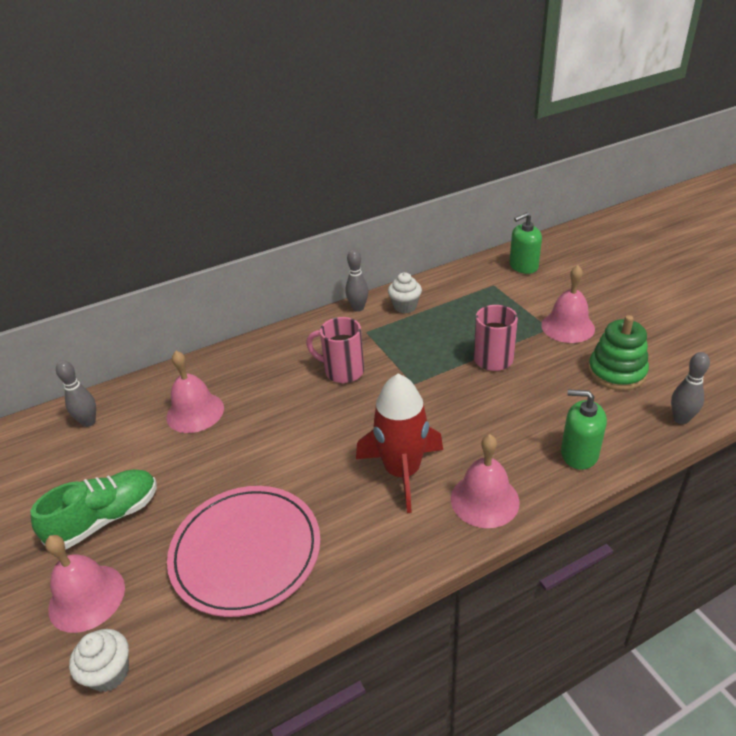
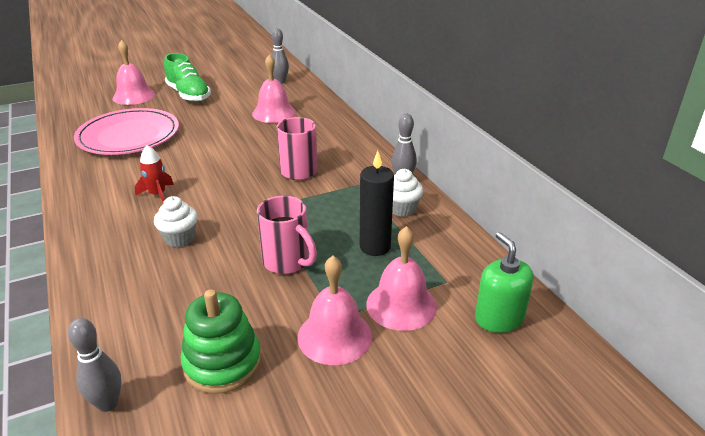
camera: 90 degrees right, 5 degrees down
white cupcake [69,629,129,692] -> white cupcake moved to [154,196,198,247]
red rocket [356,374,443,513] -> red rocket [135,145,174,202], size x0.51
pink bell [451,434,520,528] -> pink bell moved to [366,226,437,331]
green soap dispenser [561,389,607,470] -> none
none -> black candle [360,151,394,256]

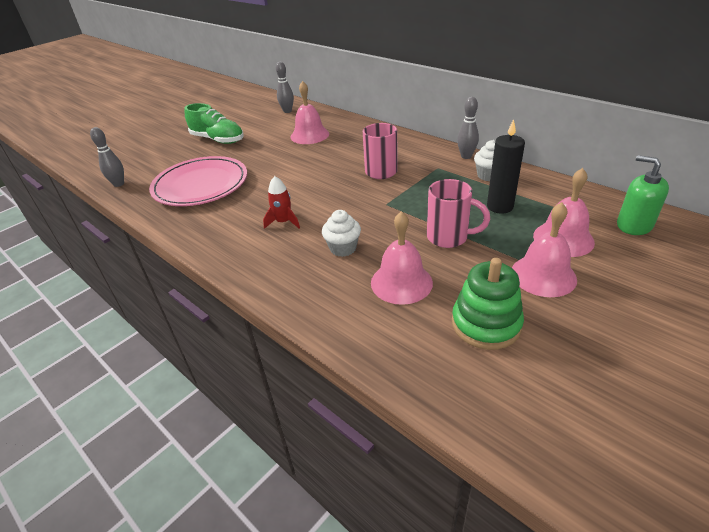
camera: 20 degrees left, 5 degrees up
grey bowling pin [68,318,121,412] -> grey bowling pin moved to [90,127,124,187]
pink bell [112,40,155,105] -> pink bell moved to [371,211,433,305]

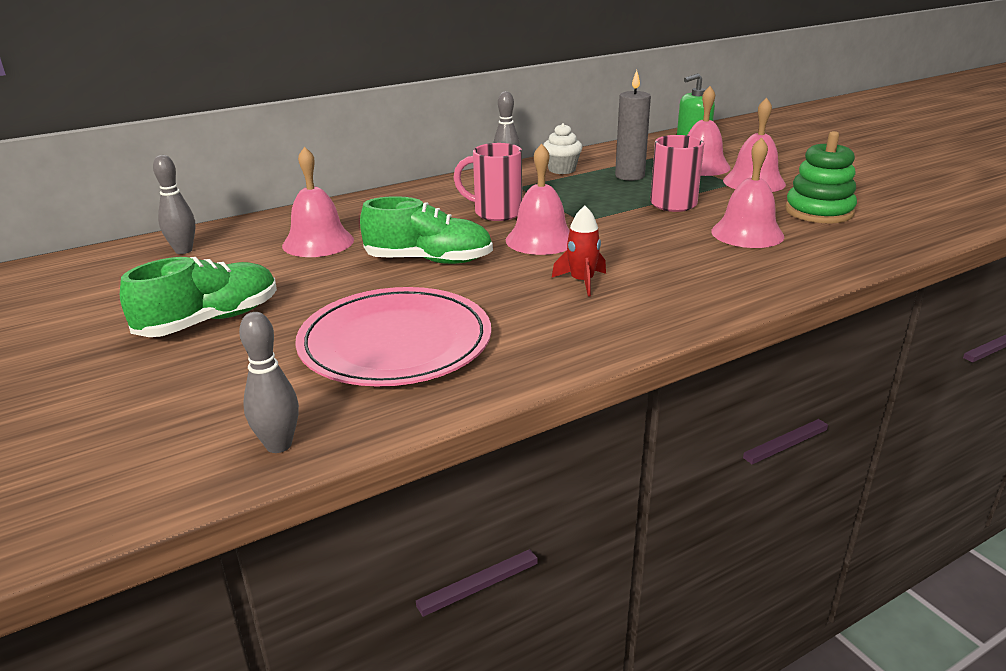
camera: 75 degrees left, 10 degrees down
white cupcake [322,210,361,257] -> none
black candle [487,119,525,214] -> grey candle [615,70,651,181]
none -> green shoe [360,196,493,264]
none -> pink bell [506,144,570,255]

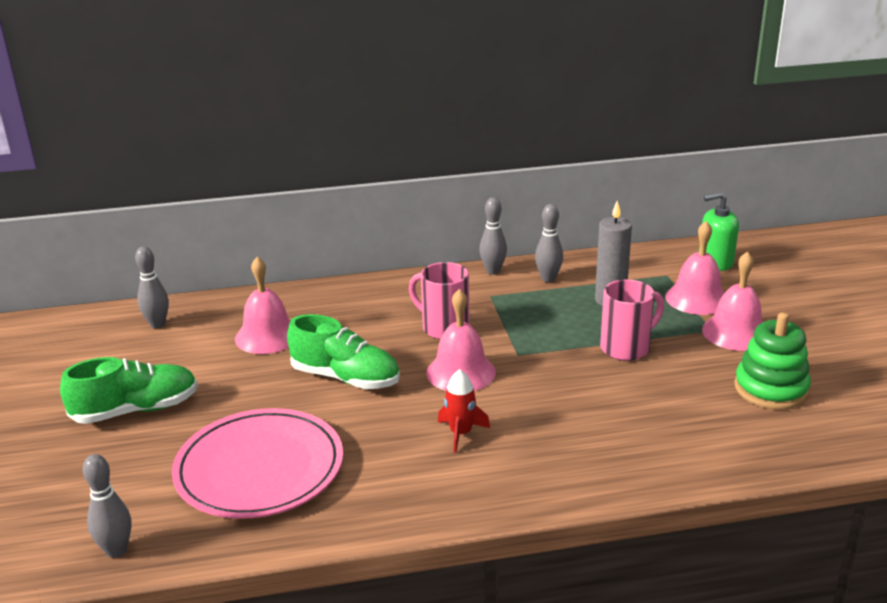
camera: 20 degrees right, 0 degrees up
white cupcake [543,123,582,174] -> grey bowling pin [535,204,563,282]
pink bell [711,137,784,248] -> none

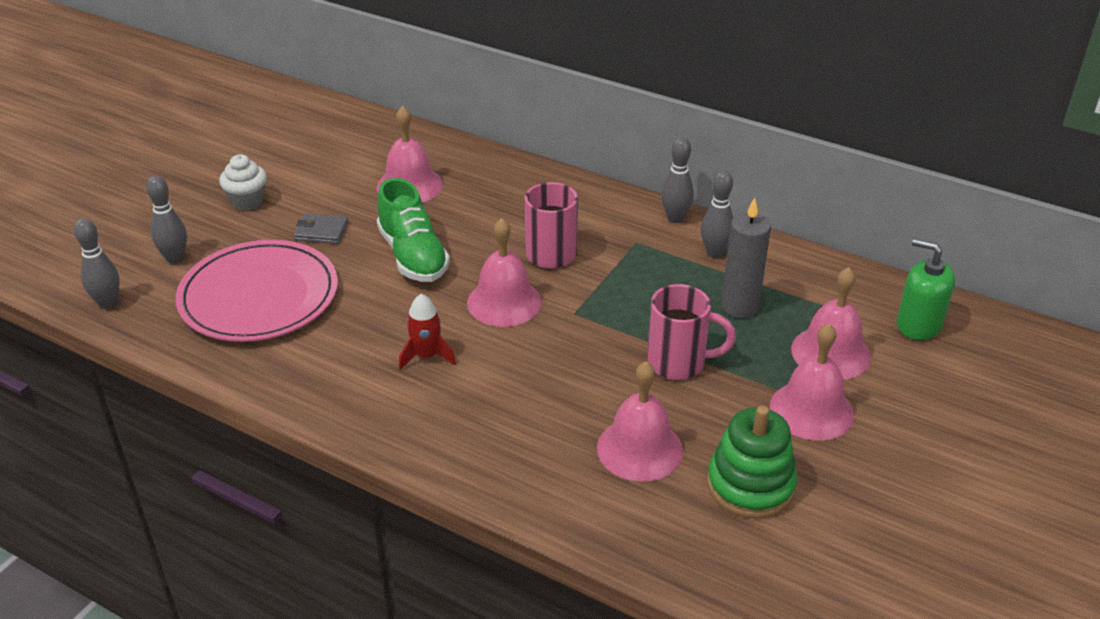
camera: 40 degrees right, 10 degrees up
green shoe [60,357,198,424] -> white cupcake [219,154,267,210]
grey bowling pin [135,246,169,328] -> grey bowling pin moved to [146,176,187,264]
none -> grey wallet [294,213,349,244]
none -> pink bell [597,361,683,482]

